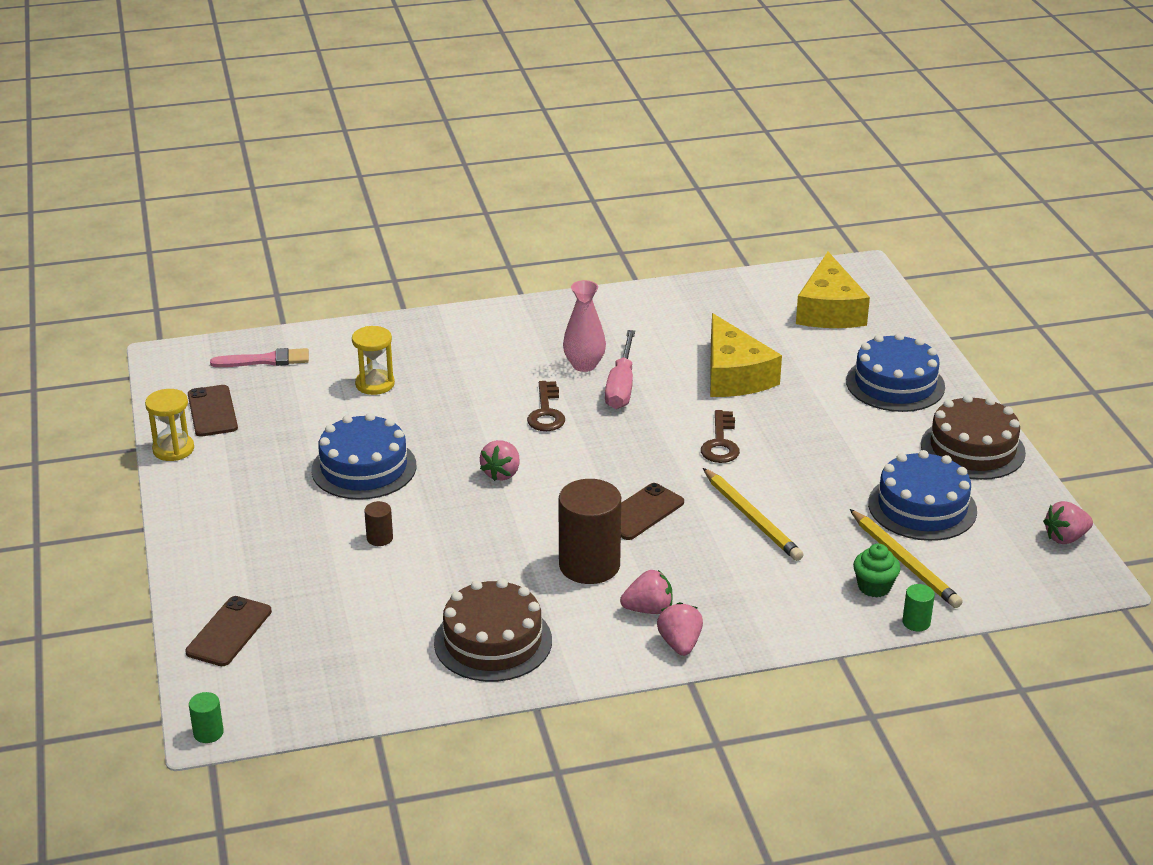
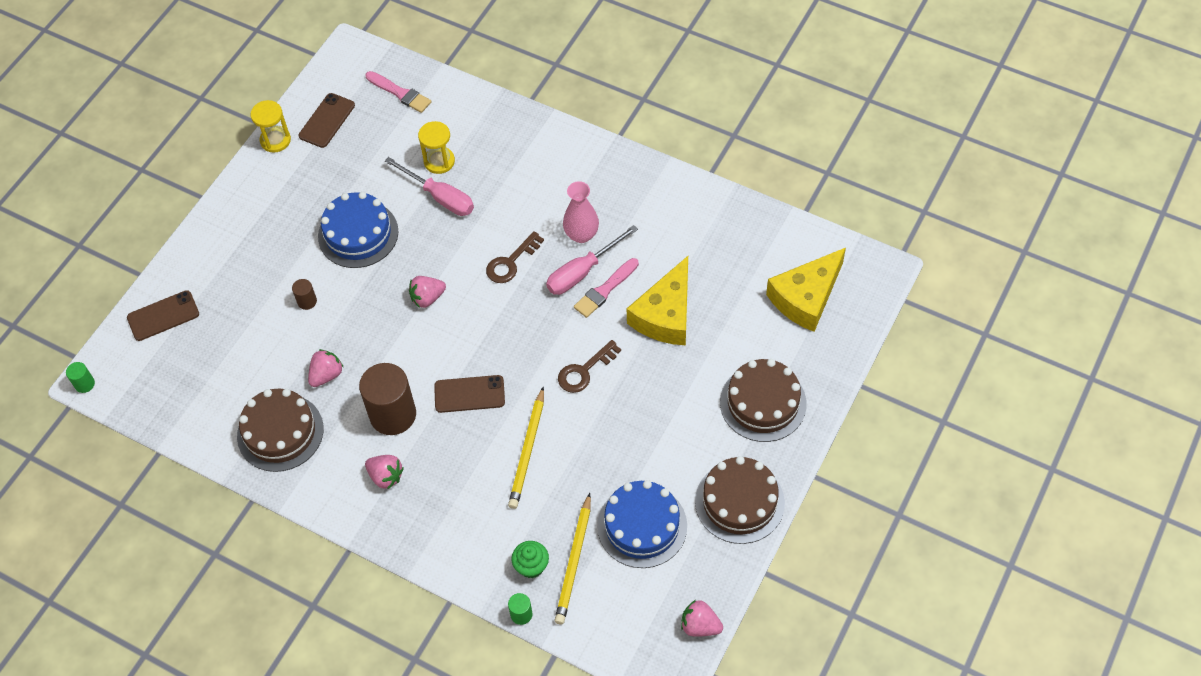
camera: 45 degrees right, 25 degrees up
pink strawberry [657,602,703,656] -> pink strawberry moved to [308,349,344,387]
blue cake [846,333,945,412] -> brown cake [720,359,807,442]
none -> pink screwdriver [385,157,474,216]
none -> pink brush [574,258,639,318]

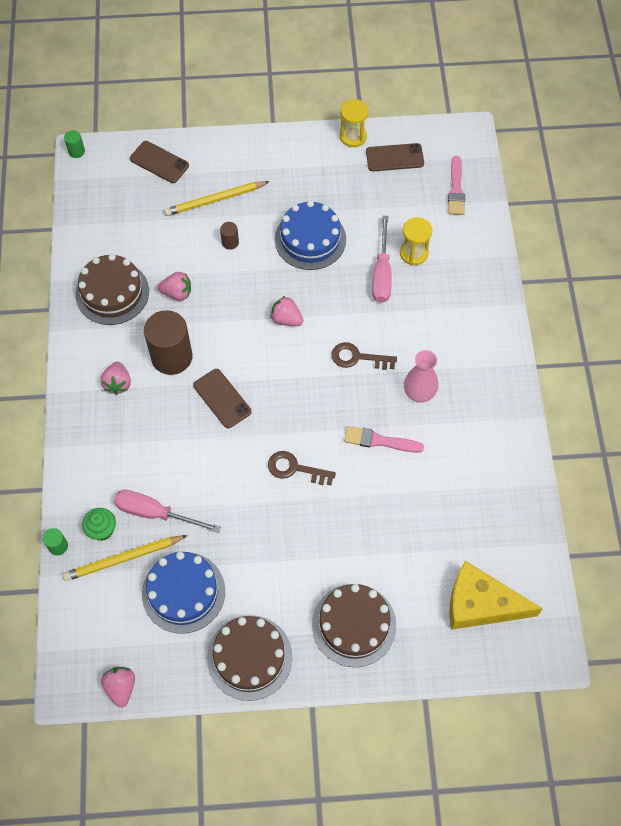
camera: 55 degrees right, 5 degrees up
yellow pencil [508,386,544,509] -> yellow pencil moved to [164,181,270,216]
pink screwdriver [546,225,638,295] -> pink screwdriver moved to [114,489,221,533]
yellow cheese [627,256,688,346] -> none

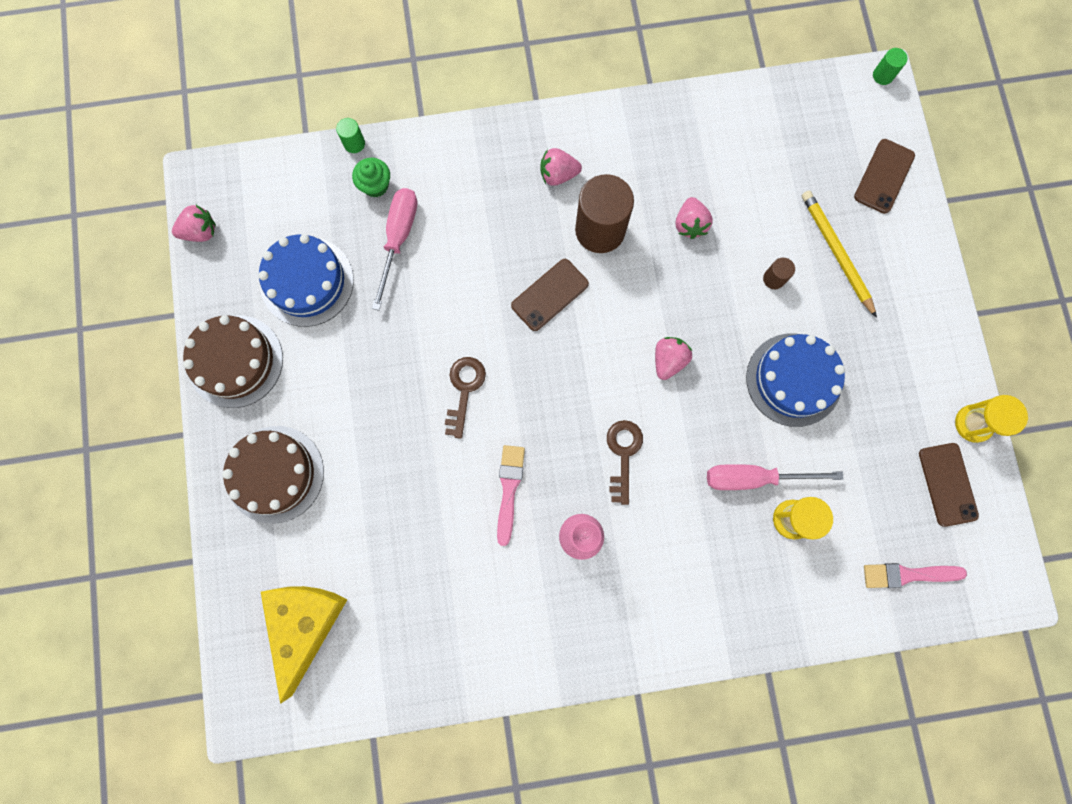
camera: 85 degrees right, 15 degrees up
yellow pencil [63,535,188,581] -> none
brown cake [75,254,149,325] -> none

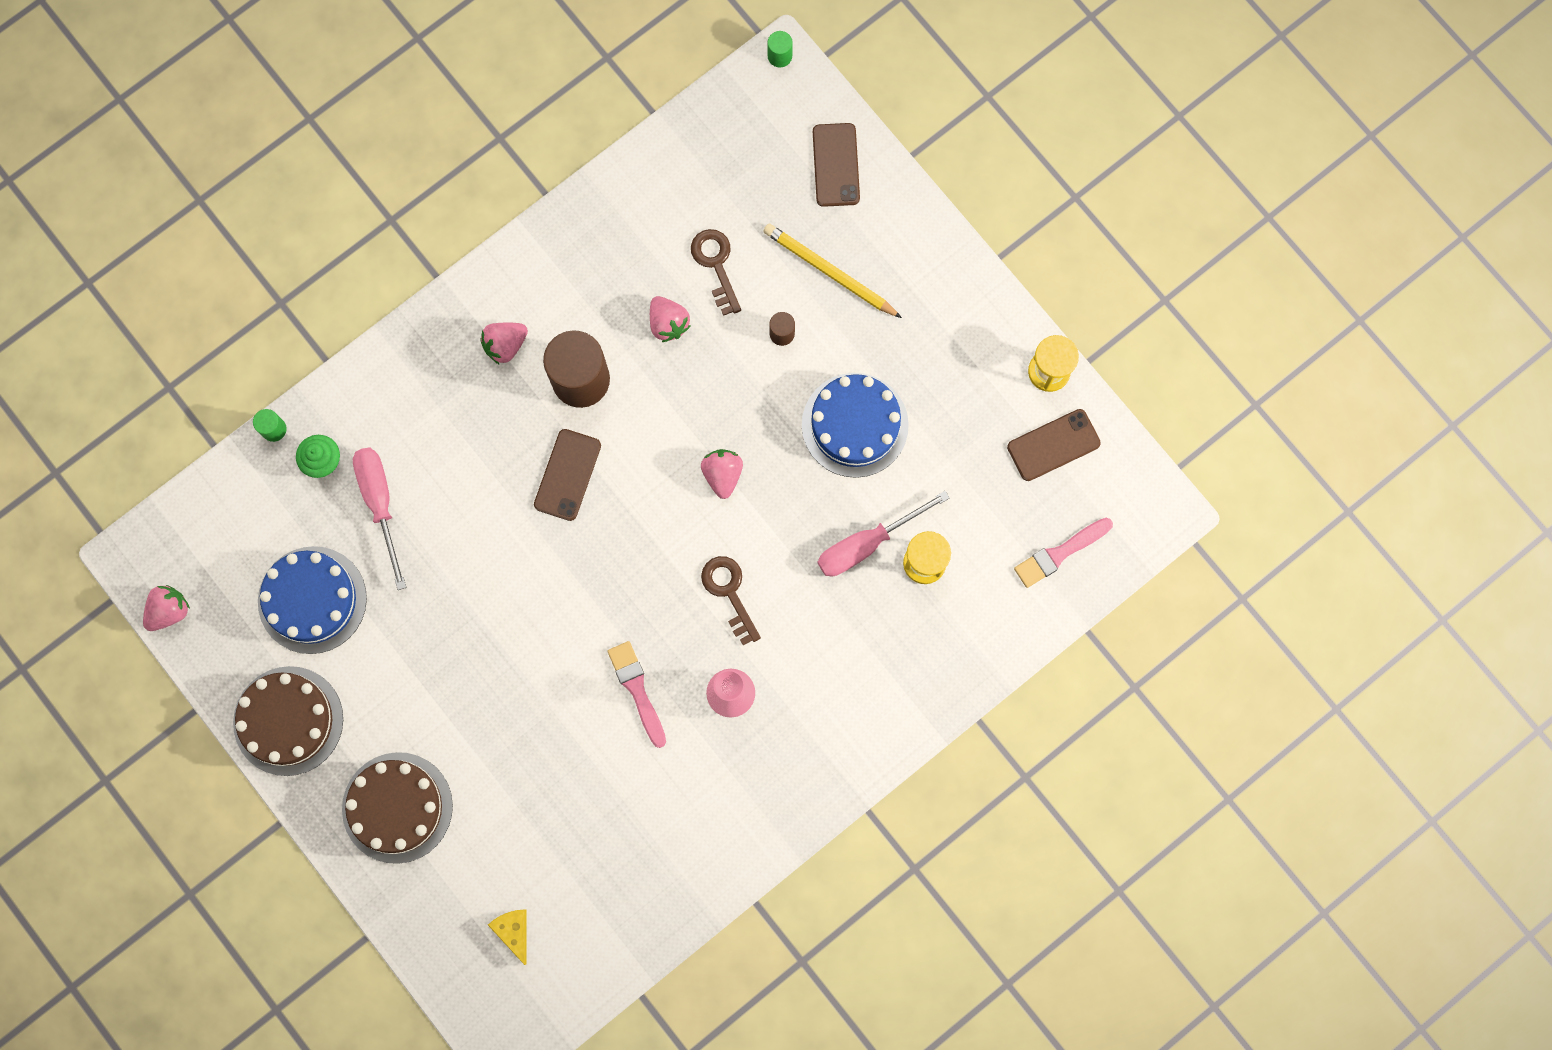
camera: 30 degrees left, 0 degrees up
yellow cheese [261,586,348,704] -> yellow cheese [488,909,527,965], size x0.46
brown key [445,357,486,439] -> brown key moved to [691,229,741,316]
brown phone [919,443,979,527] -> brown phone turned 75 degrees counterclockwise [1007,409,1101,481]

